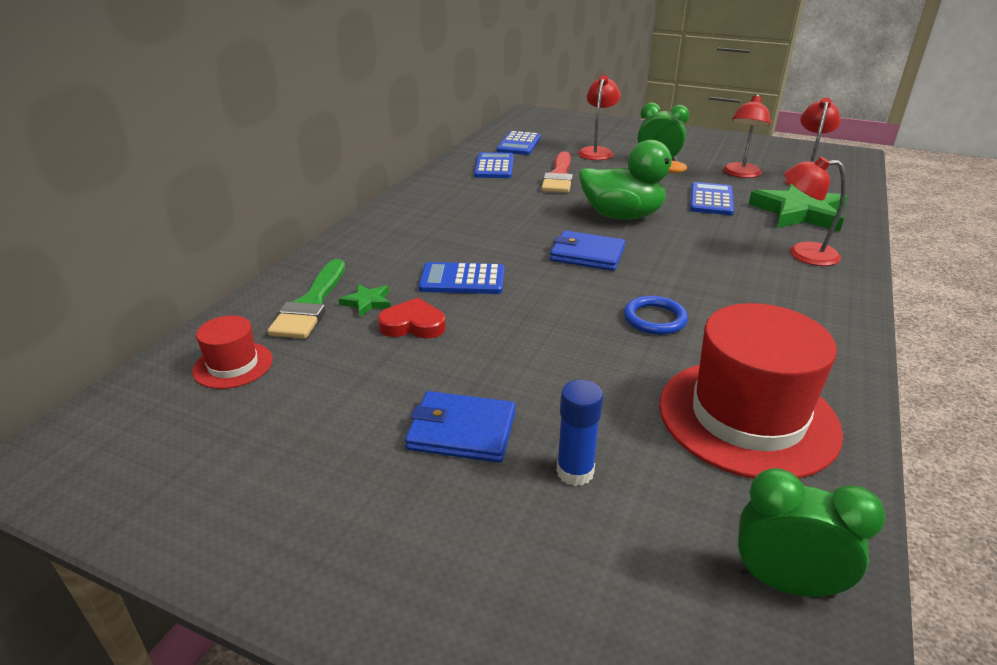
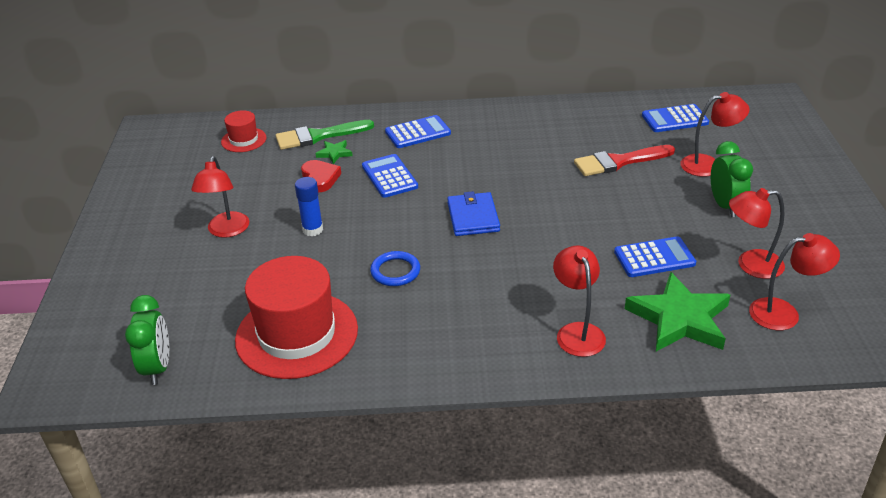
camera: 65 degrees right, 5 degrees up
blue wallet [405,391,516,463] -> red lamp [191,156,249,238]
blue calculator [474,152,514,178] -> blue calculator moved to [385,115,451,148]
blue glue stick [557,380,603,486] -> blue glue stick moved to [295,177,323,236]
green duck [579,140,687,220] -> none

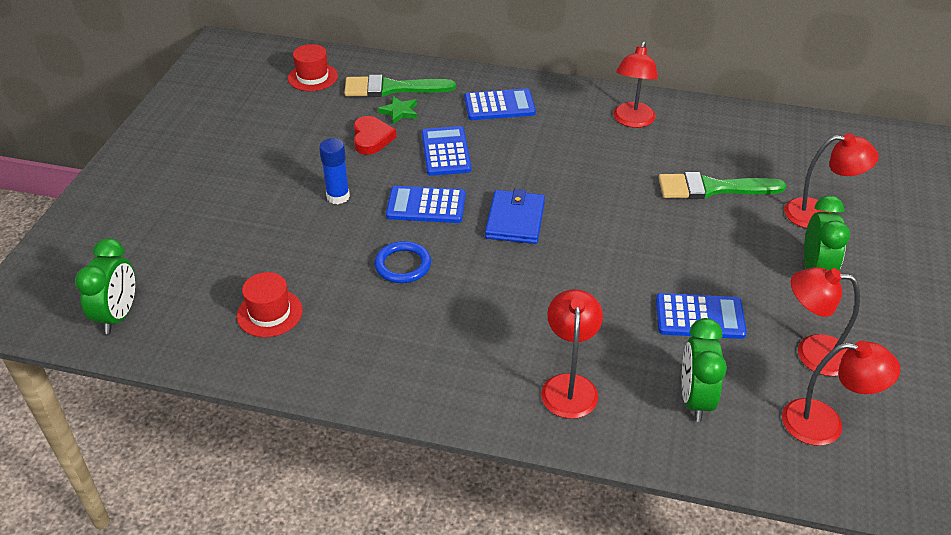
camera: 15 degrees right, 5 degrees up
red lamp [191,156,249,238] -> red lamp moved to [613,42,658,128]
red hat [235,256,358,379] -> red hat [237,272,303,337], size x0.48
red brush [574,145,675,176] -> green brush [659,172,786,199]
green star [625,272,730,351] -> green clock [682,318,727,422]
blue calculator [642,104,709,132] -> blue calculator moved to [386,186,466,223]

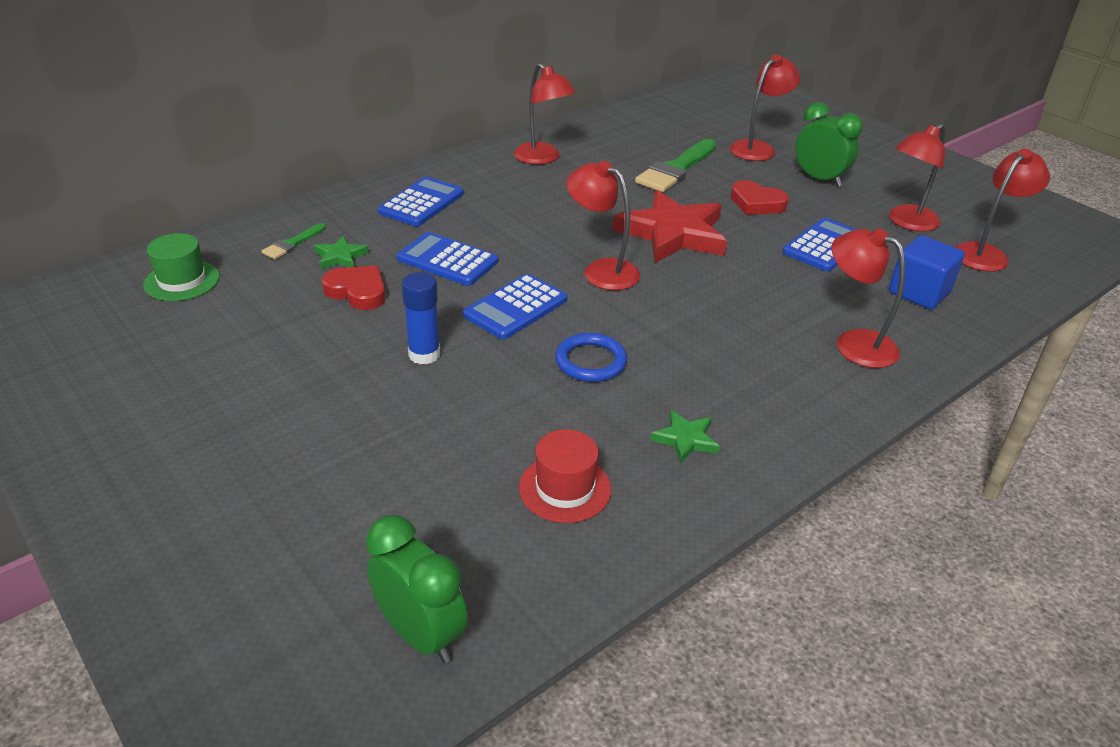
camera: 55 degrees left, 5 degrees down
red hat [288,44,338,91] -> green hat [143,233,220,301]
green brush [344,75,456,97] -> green brush [261,223,326,259], size x0.51
blue wallet [485,189,545,244] -> red lamp [566,161,640,290]
green clock [682,318,727,422] -> blue cube [889,235,965,309]
none -> red star [613,190,727,263]
none -> green star [650,410,720,464]
none -> red heart [731,180,789,215]

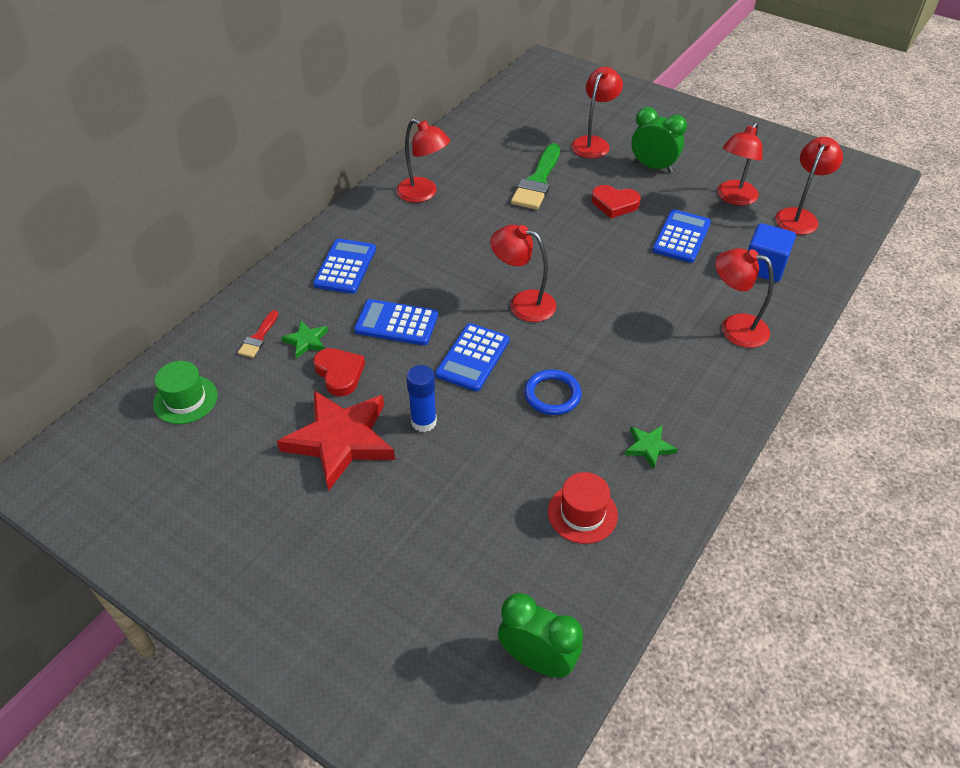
camera: 15 degrees left, 10 degrees up
green brush [261,223,326,259] -> red brush [238,310,278,358]
red heart [322,266,386,310] -> red heart turned 45 degrees clockwise [313,348,365,396]
red star [613,190,727,263] -> red star moved to [277,390,395,491]

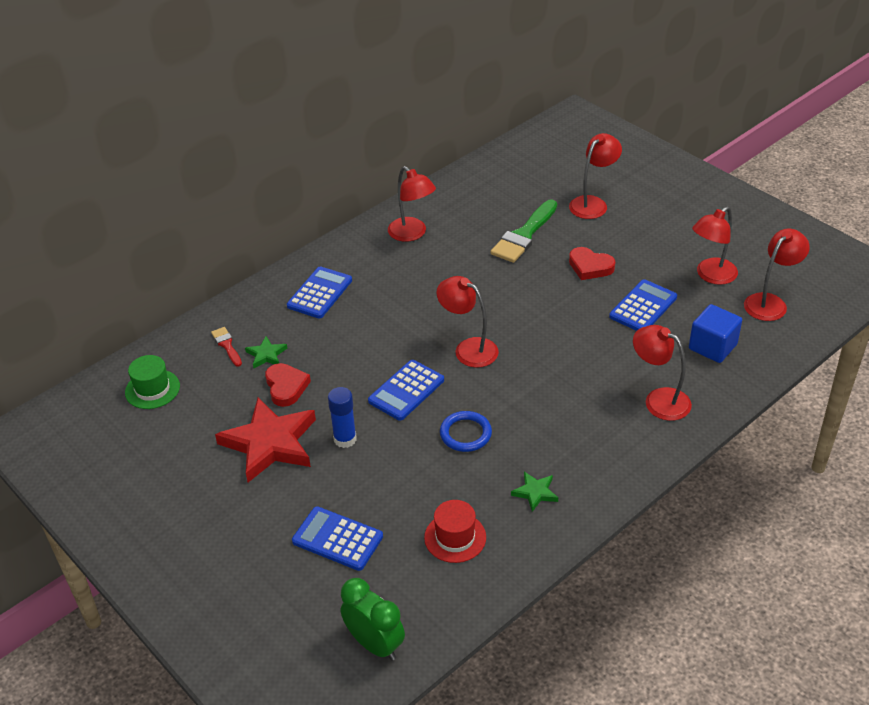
camera: 15 degrees right, 5 degrees down
red brush [238,310,278,358] -> red brush turned 120 degrees clockwise [211,327,242,367]
blue calculator [354,299,438,345] -> blue calculator moved to [292,506,383,571]
green clock [631,107,687,173] -> none

